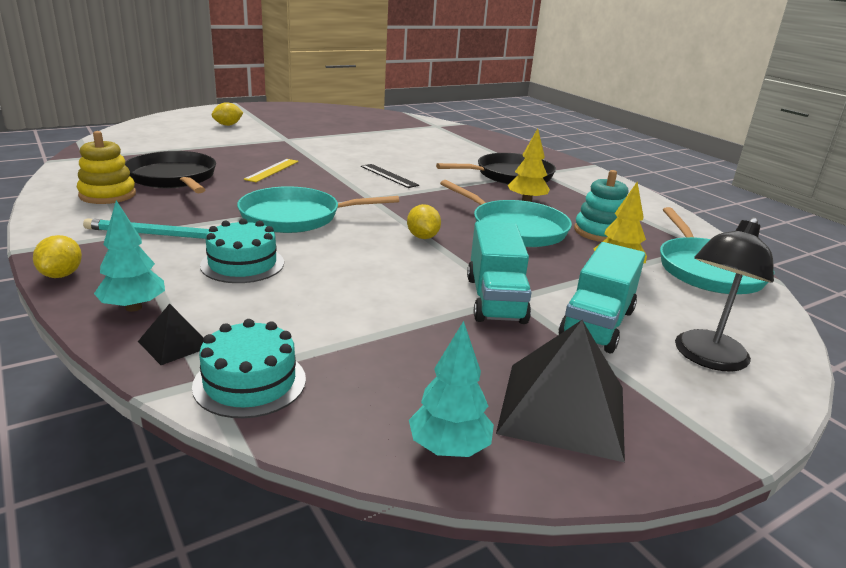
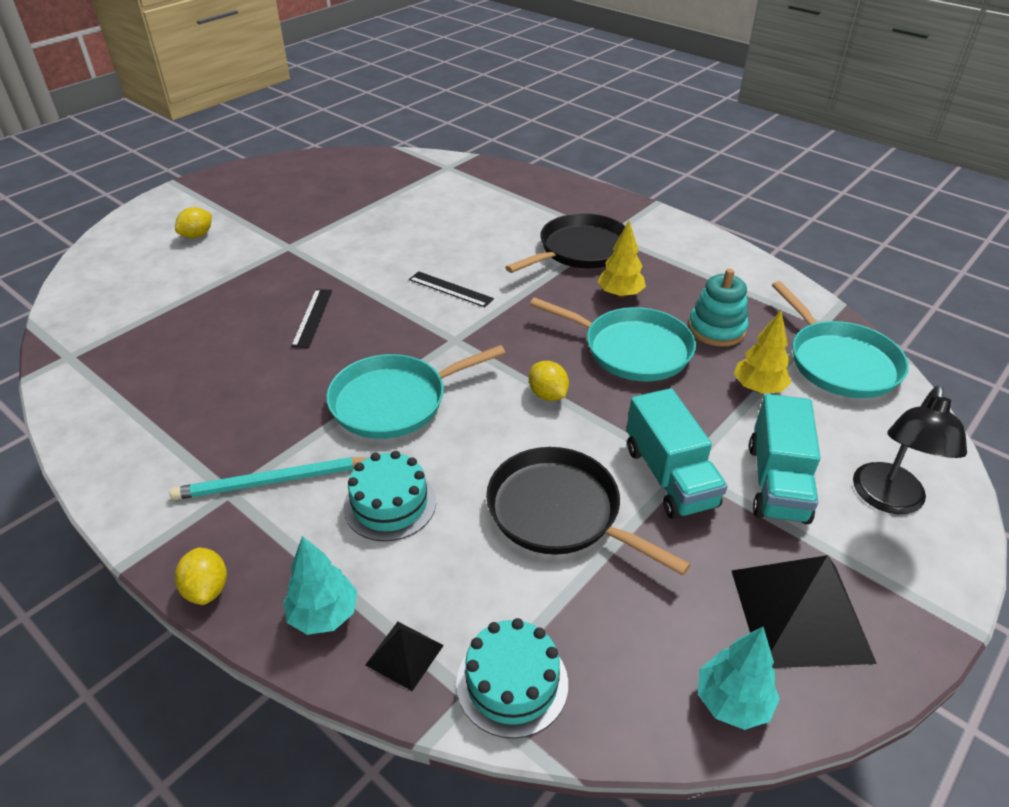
camera: 15 degrees left, 15 degrees up
yellow stacking toy [77,131,136,204] -> none
black pan [125,151,216,193] -> black pan moved to [486,447,691,575]
yellow ruler [244,159,299,182] -> black ruler [291,289,332,348]

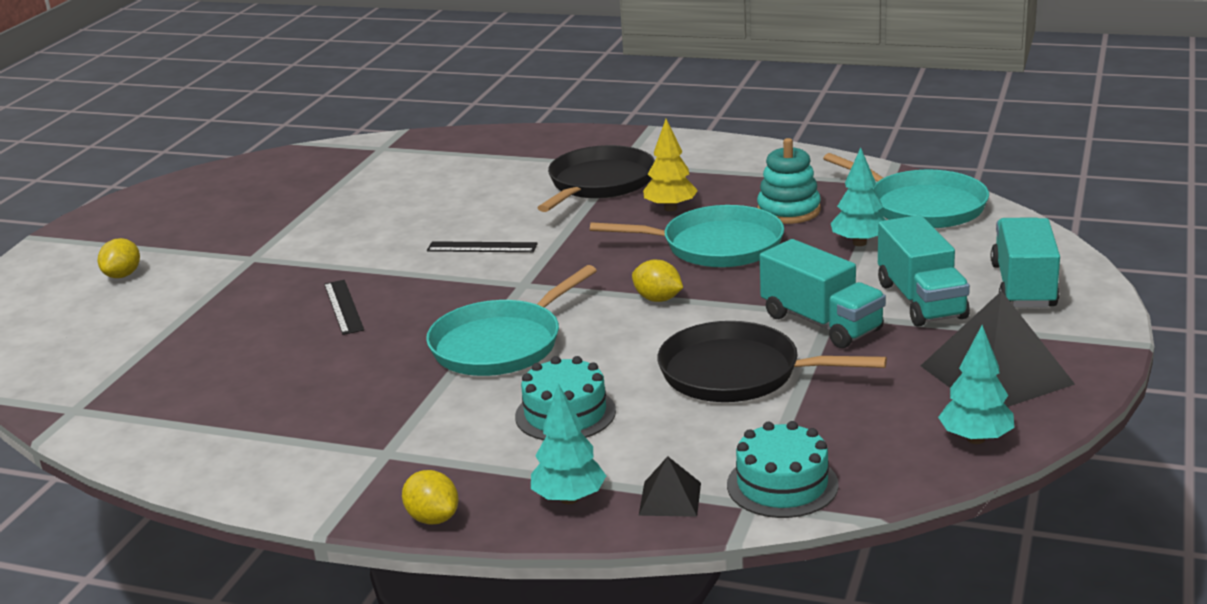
camera: 20 degrees left, 15 degrees down
turquoise pencil [170,457,367,500] -> none
yellow tree [734,310,791,394] -> turquoise tree [831,148,886,246]
black lamp [853,385,967,514] -> turquoise truck [991,217,1060,307]

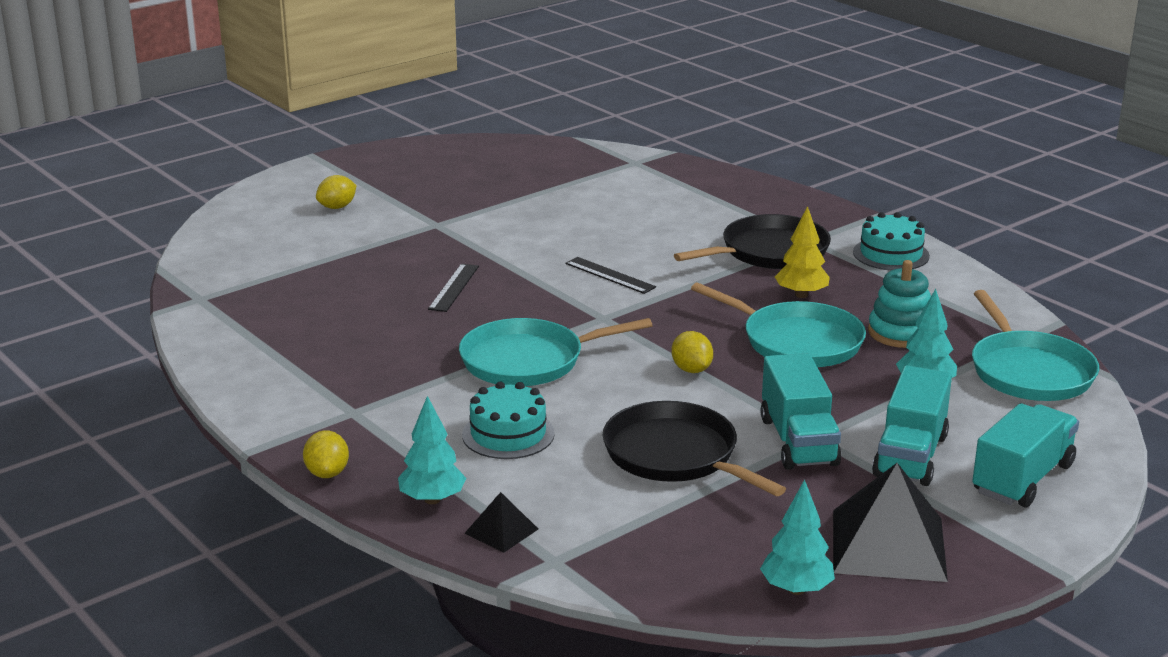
camera: 30 degrees right, 0 degrees up
turquoise cake [727,421,839,518] -> turquoise cake moved to [853,212,930,271]

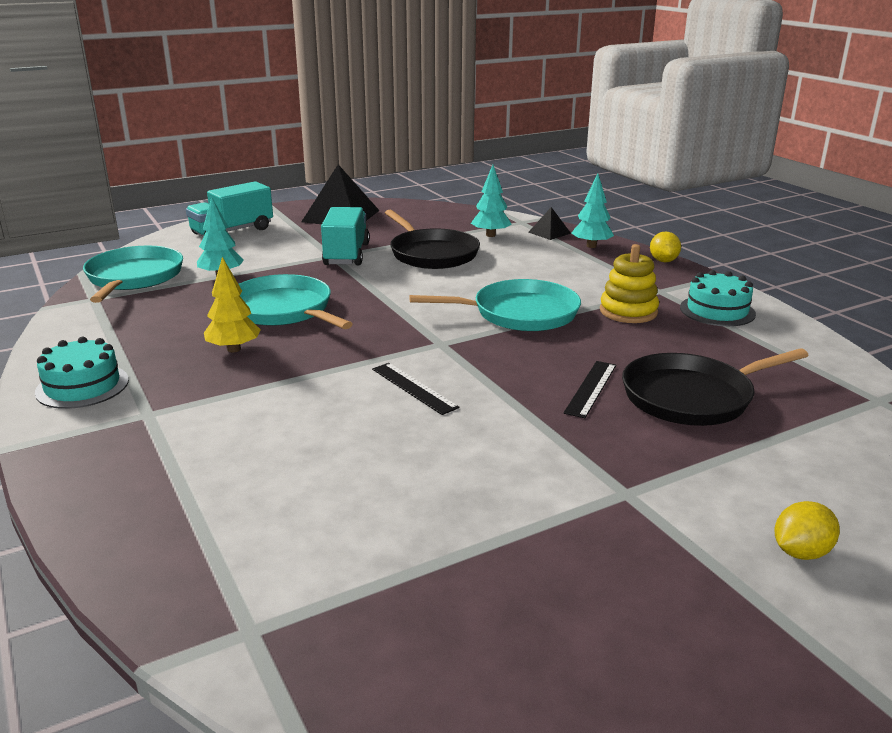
camera: 170 degrees left, 0 degrees up
turquoise cake [462,382,555,459] -> turquoise cake moved to [680,270,756,326]
yellow lemon [671,331,713,373] -> none
black pan [674,214,831,269] -> black pan moved to [622,348,809,426]
turquoise tree [760,479,835,595] -> turquoise tree moved to [471,165,512,237]
turquoise stacking toy [868,260,931,348] -> none
turquoise truck [872,365,952,486] -> none
none -> yellow stacking toy [600,244,659,323]

